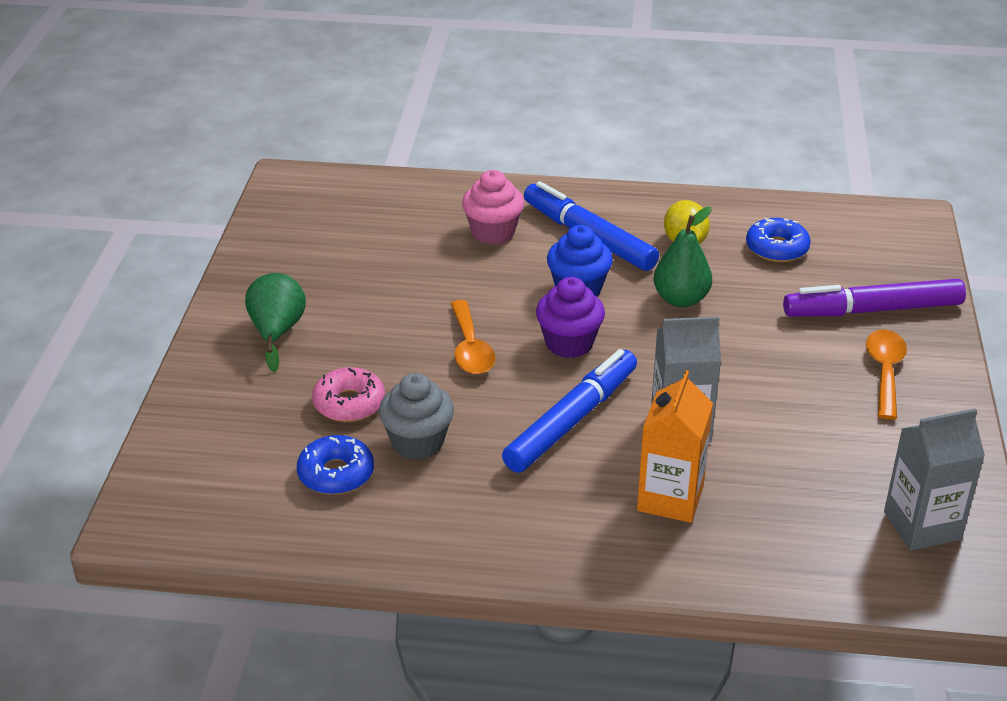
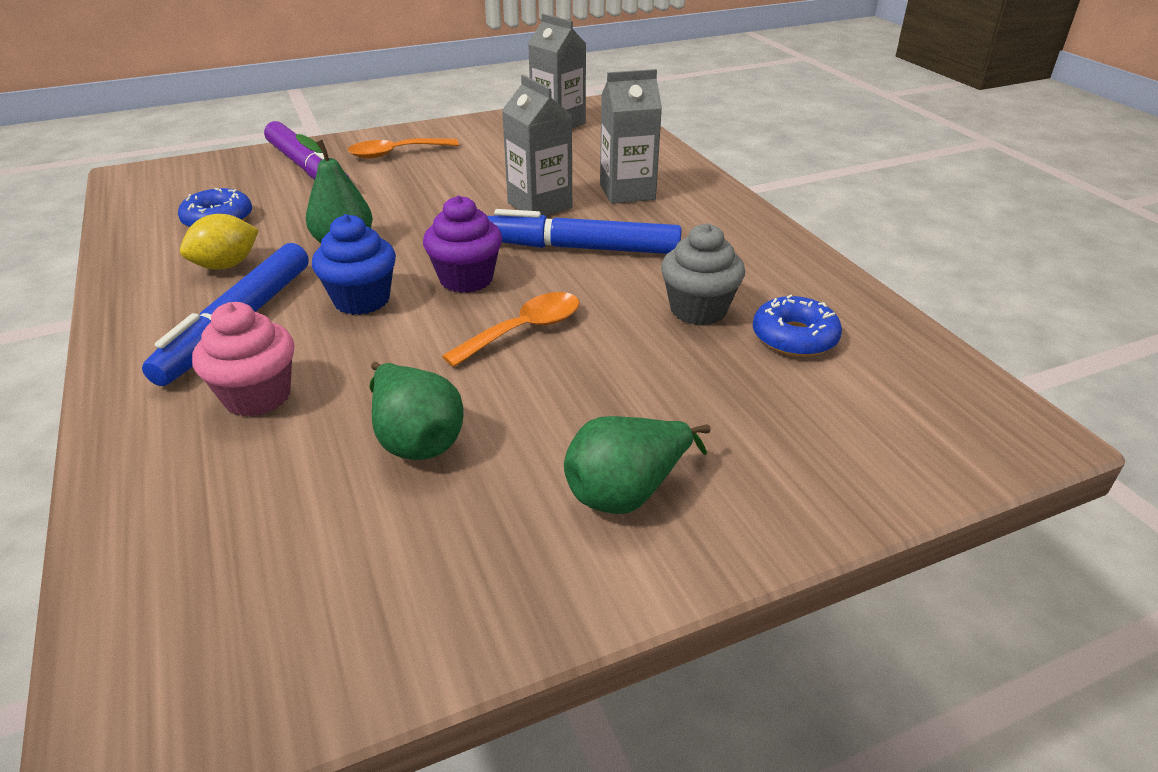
camera: 120 degrees left, 0 degrees up
pink donut [312,367,385,422] -> none
orange carton [637,370,713,523] -> grey carton [600,69,662,204]
none -> green pear [369,362,464,460]

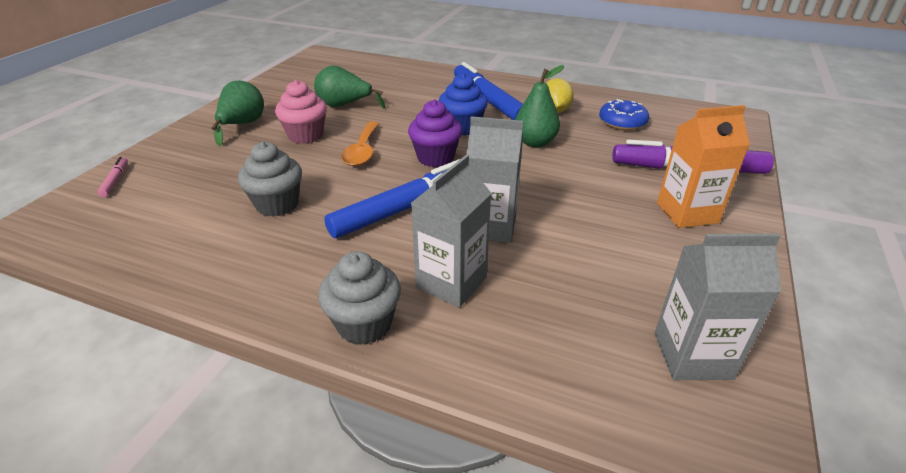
camera: 135 degrees right, 0 degrees up
pink cupcake [192,302,294,417] -> pink cupcake moved to [275,80,327,144]
orange spoon [348,138,459,158] -> orange carton [657,105,750,228]
blue donut [753,295,842,357] -> none
none -> pink marker [97,157,128,197]
none -> grey cupcake [318,251,401,345]

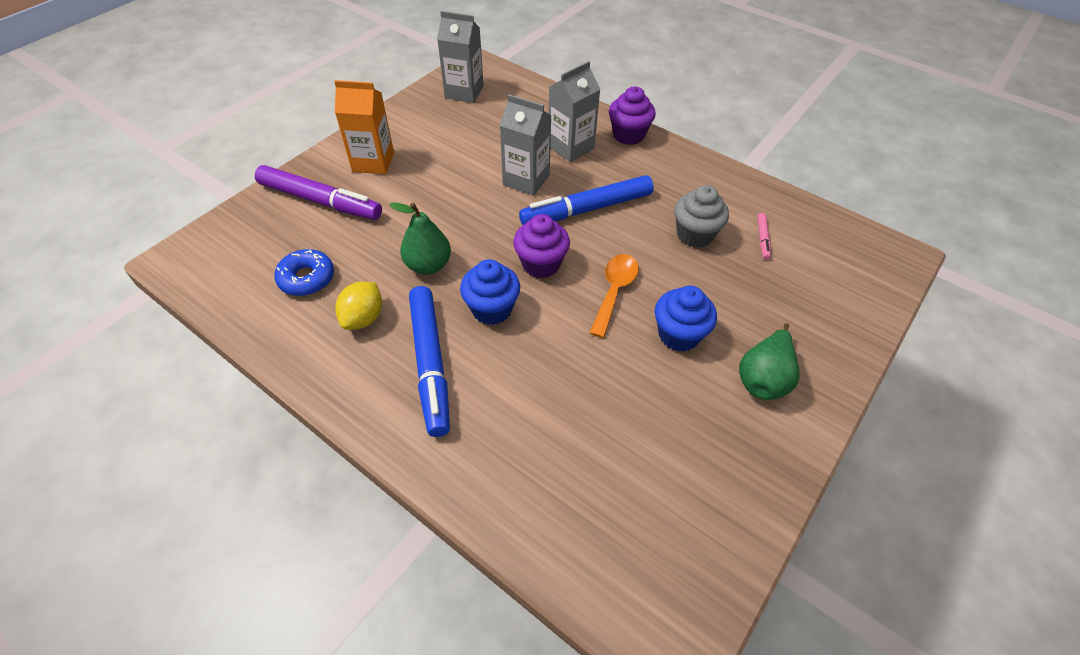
camera: 165 degrees left, 15 degrees up
pink marker [97,157,128,197] -> pink marker moved to [757,213,771,260]
pink cupcake [275,80,327,144] -> blue cupcake [655,286,717,352]
green pear [314,65,386,109] -> none
grey cupcake [318,251,401,345] -> purple cupcake [609,86,656,145]

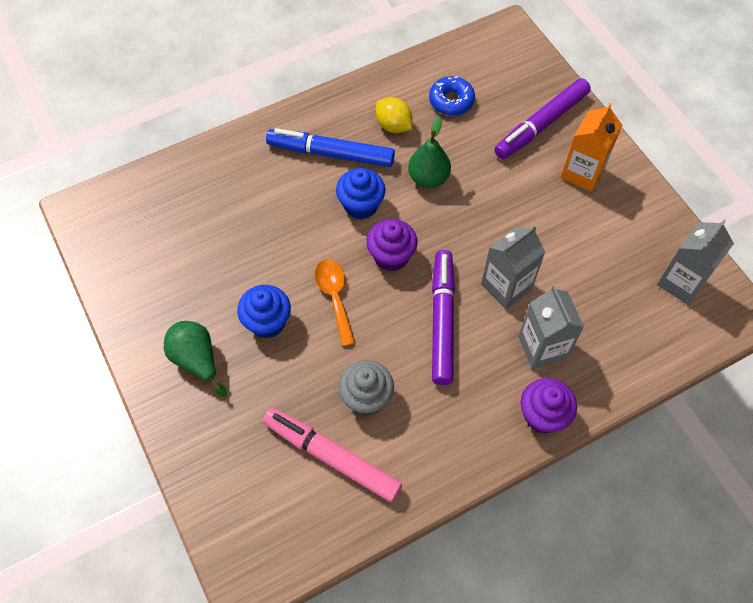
camera: 115 degrees right, 10 degrees up
blue marker [519,175,654,225] -> purple marker [432,250,455,385]
orange spoon [590,254,639,338] -> orange spoon turned 150 degrees counterclockwise [315,259,355,347]
pink marker [757,213,771,260] -> pink marker [263,408,402,502], size x2.41

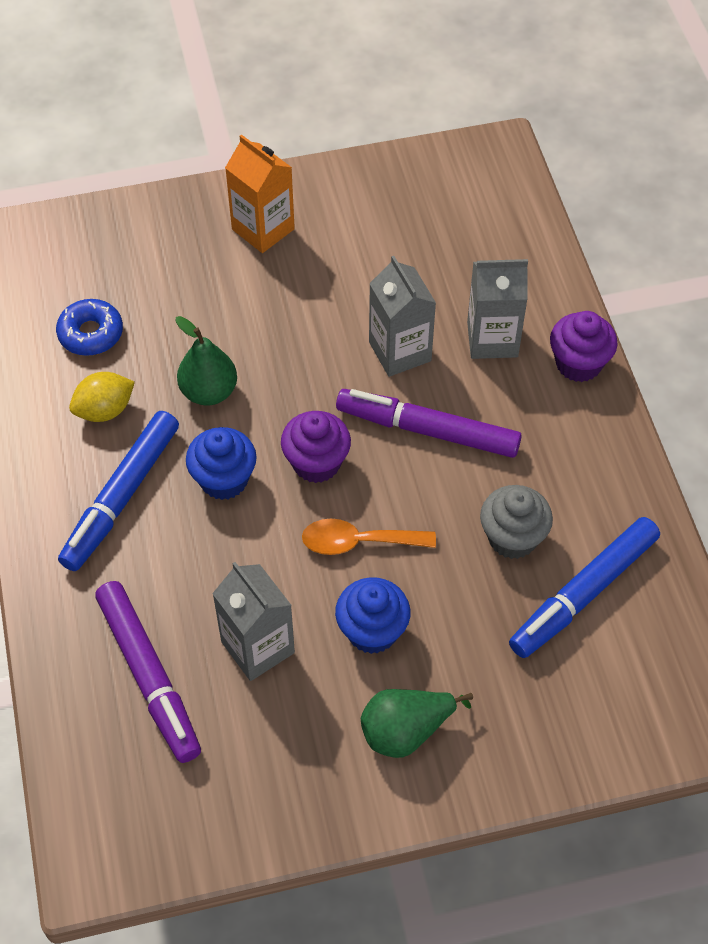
camera: 75 degrees left, 5 degrees down
pink marker [263,408,402,502] -> blue marker [509,517,660,658]
purple marker [494,78,591,159] -> purple marker moved to [95,581,201,763]
grey carton [657,220,734,305] -> grey carton moved to [212,562,295,681]

